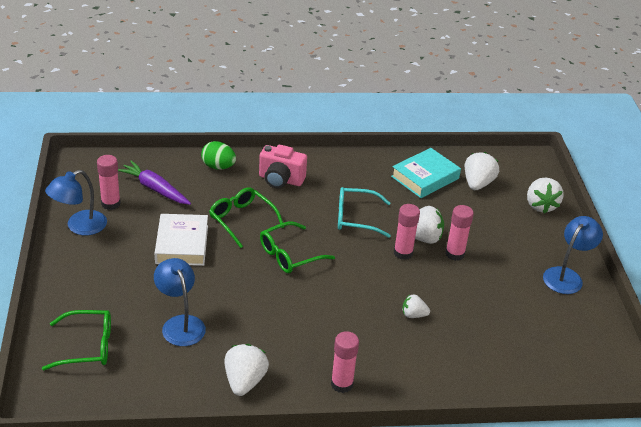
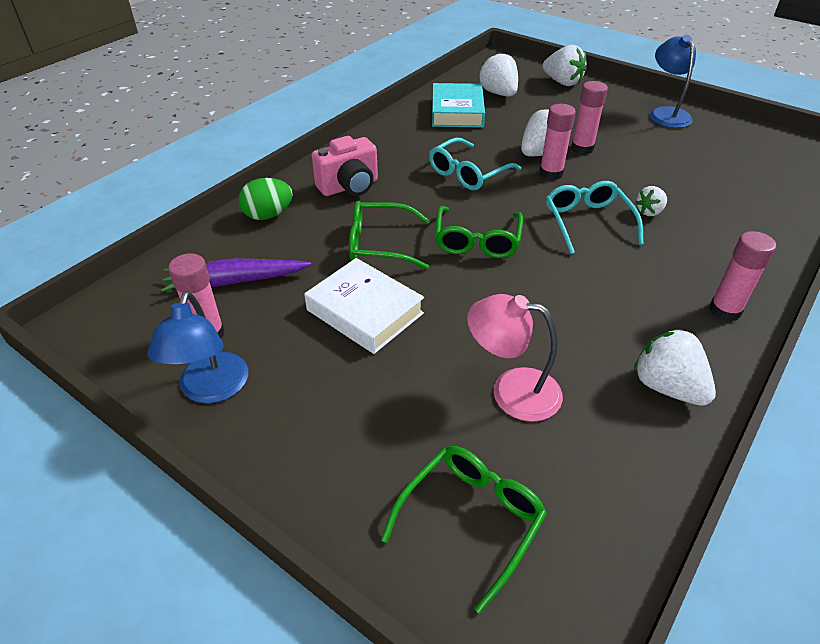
camera: 45 degrees left, 5 degrees up
blue lamp [154,258,206,346] -> pink lamp [467,294,563,422]
none -> turquoise glasses [546,181,644,254]

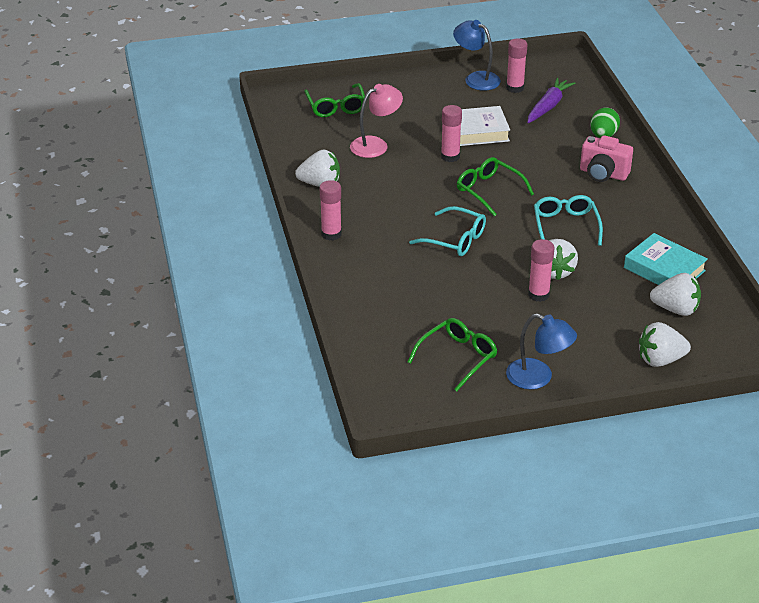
camera: 130 degrees right, 5 degrees down
pink camera [312,136,378,196] -> pink camera turned 75 degrees counterclockwise [580,135,633,182]
green glasses [349,201,430,269] -> green glasses moved to [408,318,498,392]
pink glue stick [539,104,576,180] -> pink glue stick moved to [441,105,462,162]
white strawberry [635,186,667,216] -> none

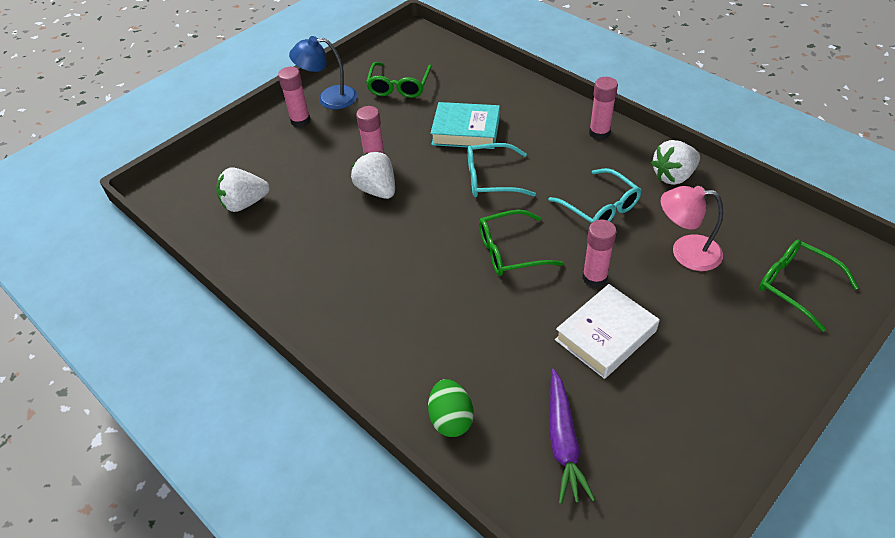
camera: 150 degrees right, 10 degrees up
pink lamp [350,84,403,158] -> pink lamp turned 75 degrees clockwise [661,186,723,271]
blue lamp [453,20,501,91] -> none
green glasses [457,157,534,217] -> green glasses turned 150 degrees clockwise [479,209,564,276]
pink glue stick [506,38,527,93] -> pink glue stick moved to [278,67,311,127]
turquoise glasses [534,195,603,246] -> turquoise glasses moved to [549,168,641,223]
pink camera [580,135,633,182] -> none
turquoise book [624,233,708,285] -> turquoise book moved to [430,102,500,149]
white strawberry [639,322,691,367] -> none

